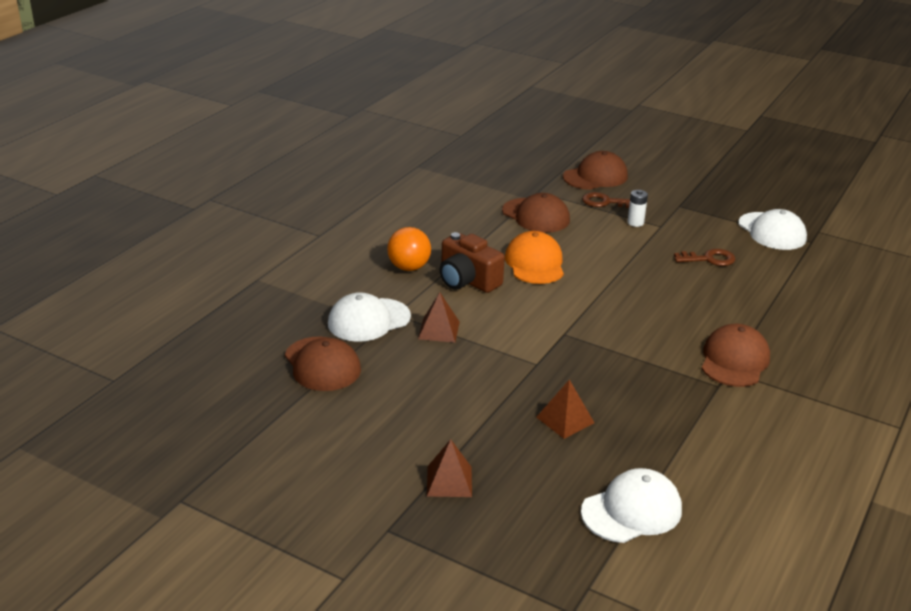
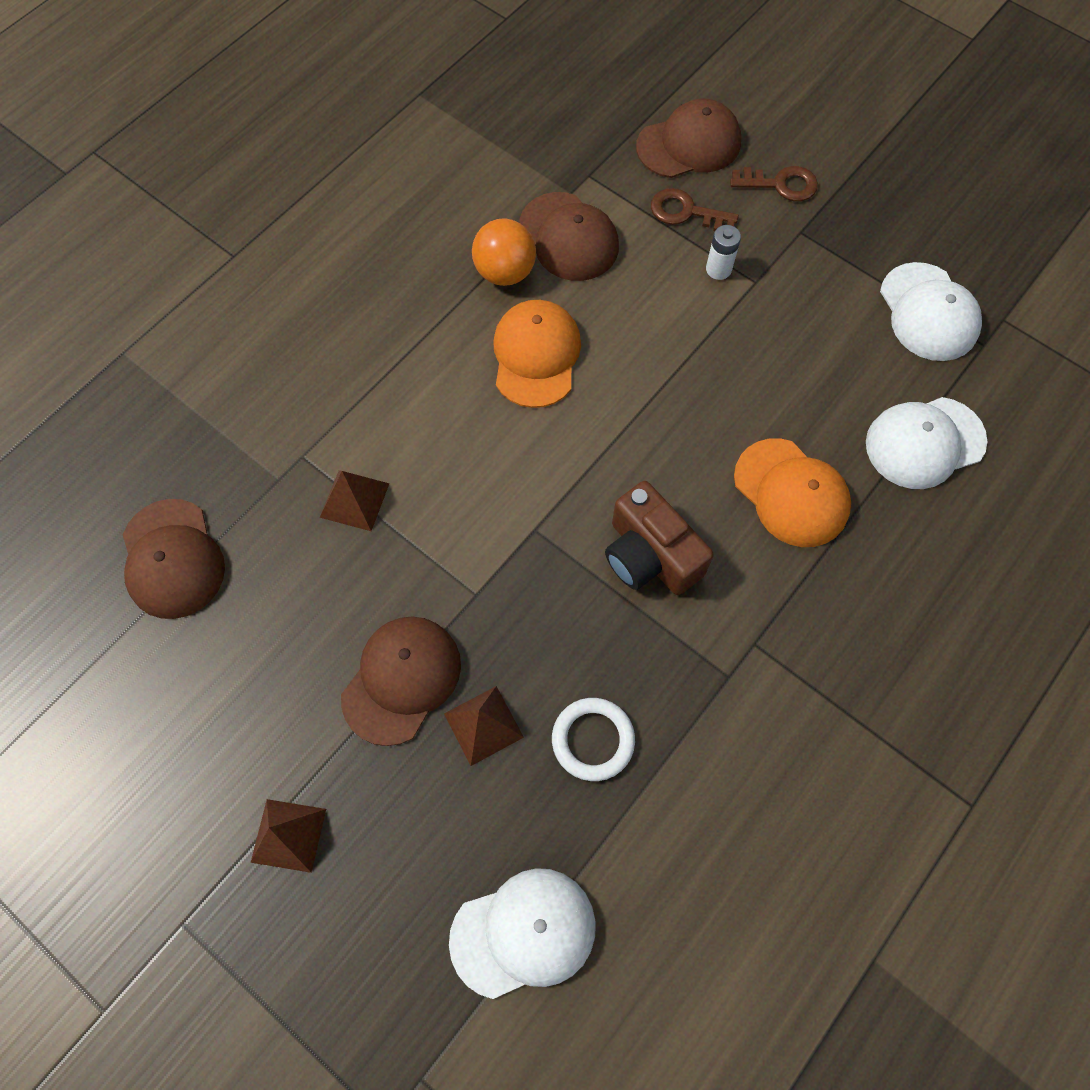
camera: 10 degrees right, 35 degrees up
white cap [328,292,411,342] -> white cap moved to [866,397,988,489]
orange ball [387,227,431,271] -> orange ball moved to [472,218,536,286]
brown camera [440,232,505,293] -> brown camera moved to [605,481,714,595]
brown key [674,249,735,266] -> brown key moved to [730,166,818,201]
brown cap [702,324,770,387] -> brown cap moved to [341,616,461,746]
none -> white ring [552,698,635,781]
none -> orange cap [734,438,851,547]

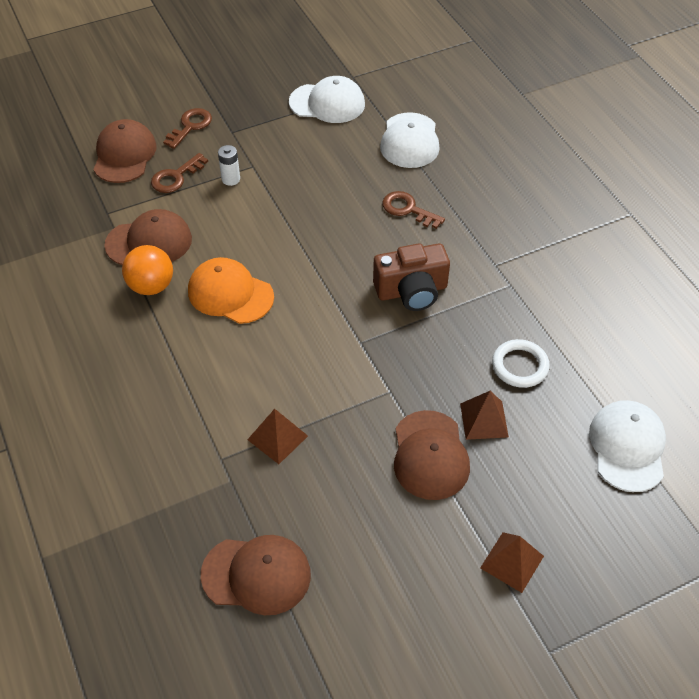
camera: 65 degrees left, 15 degrees down
brown cap [341,616,461,746] -> brown cap turned 150 degrees counterclockwise [394,410,470,500]
orange cap [734,438,851,547] -> brown key [382,191,445,229]

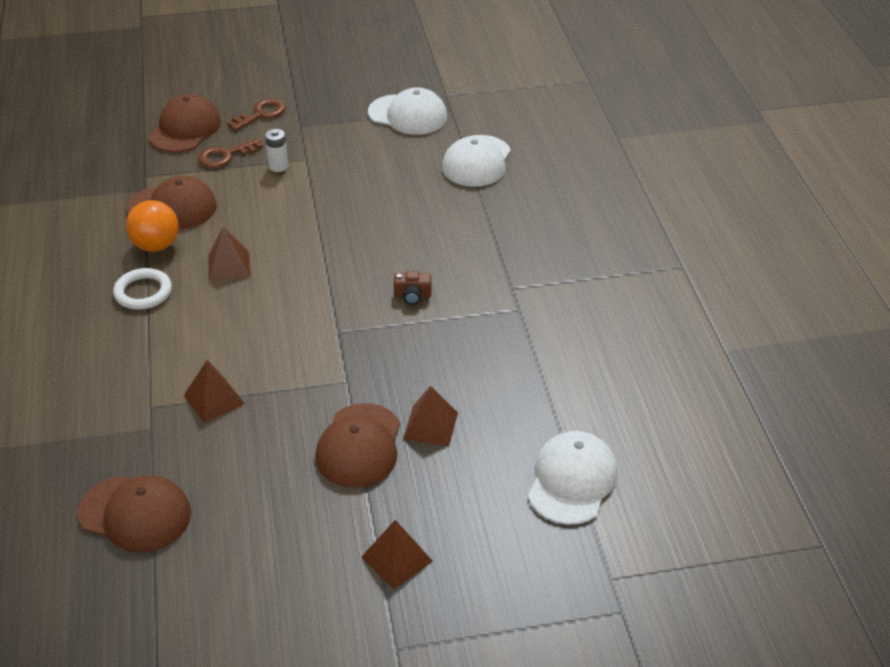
camera: 15 degrees right, 10 degrees down
orange cap [188,257,274,324] -> brown pyramid [208,227,250,281]
brown camera [373,243,450,311] -> brown camera [394,271,431,305], size x0.48
brown key [382,191,445,229] -> none
white ring [492,339,550,388] -> white ring moved to [113,268,172,310]

